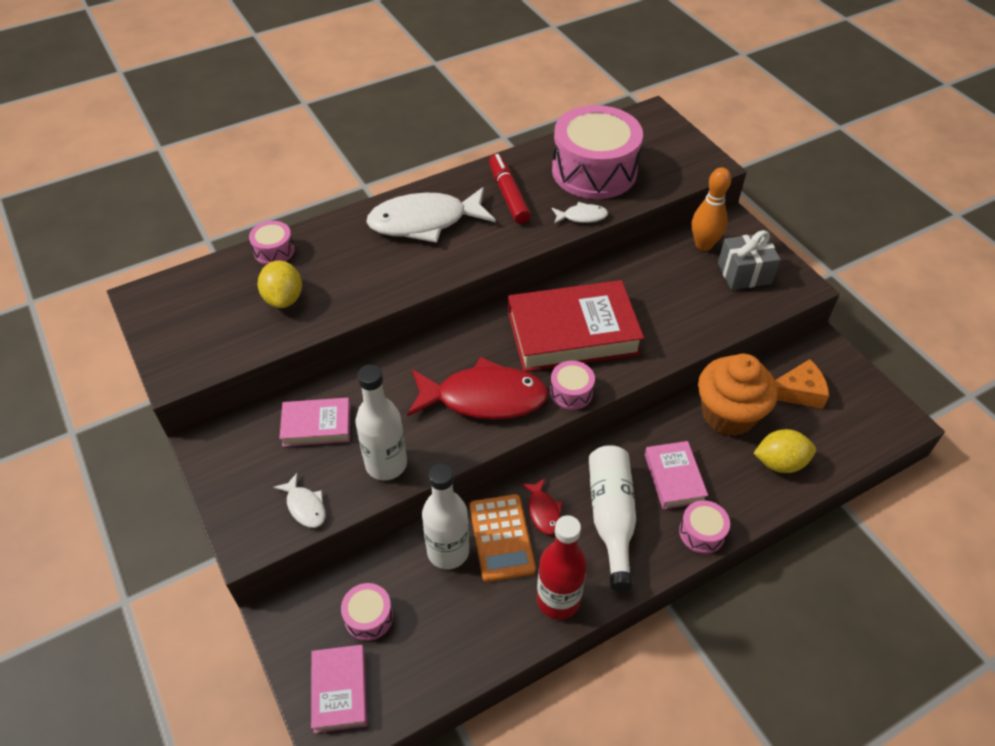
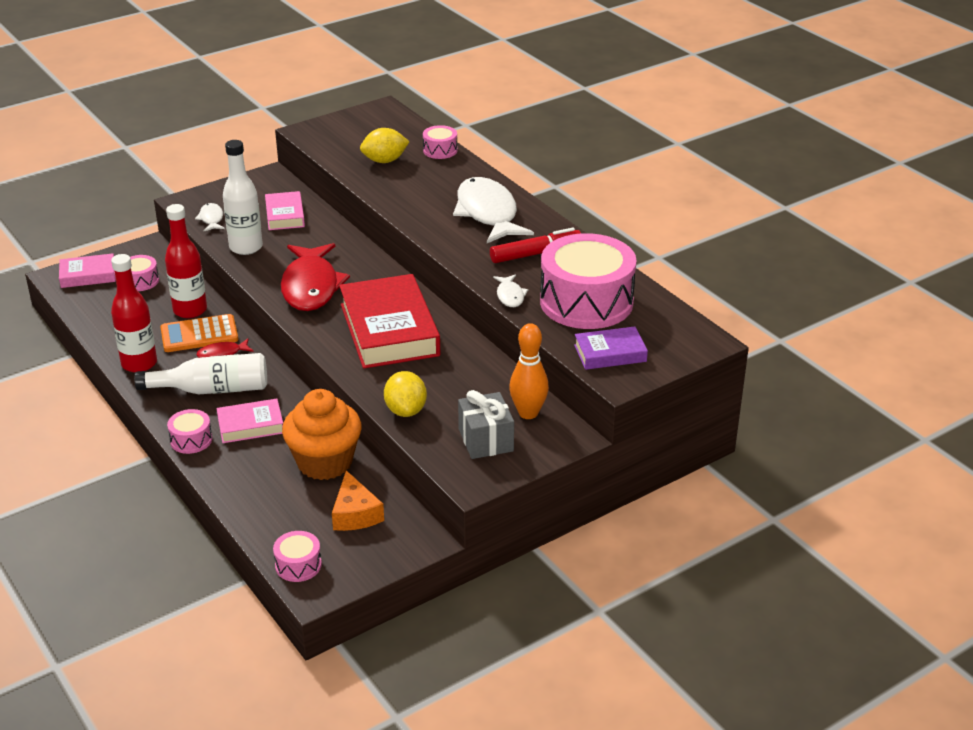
camera: 85 degrees right, 15 degrees down
white fish [273,473,326,528] -> white fish turned 120 degrees clockwise [195,203,225,231]
white bottle [422,463,469,569] -> red bottle [165,204,207,318]
pink drum [550,361,595,410] -> pink drum moved to [273,531,322,582]
yellow lemon [753,429,816,473] -> yellow lemon moved to [384,371,427,417]
none -> purple book [574,326,648,370]

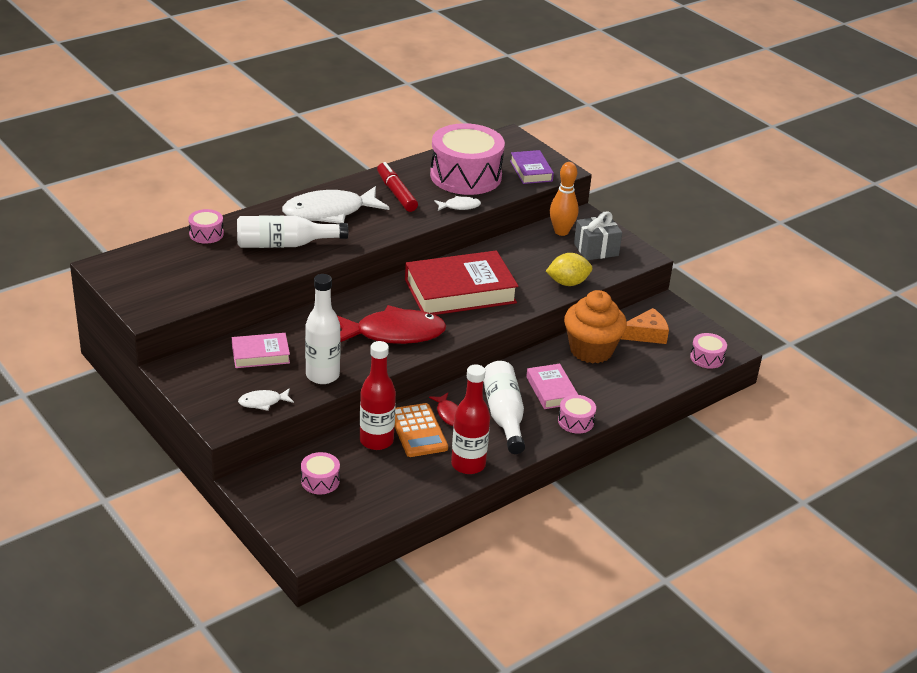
camera: 95 degrees left, 0 degrees up
pink book [59,253,116,288] -> none
yellow lemon [360,128,409,163] -> none
none -> white bottle [237,215,348,248]

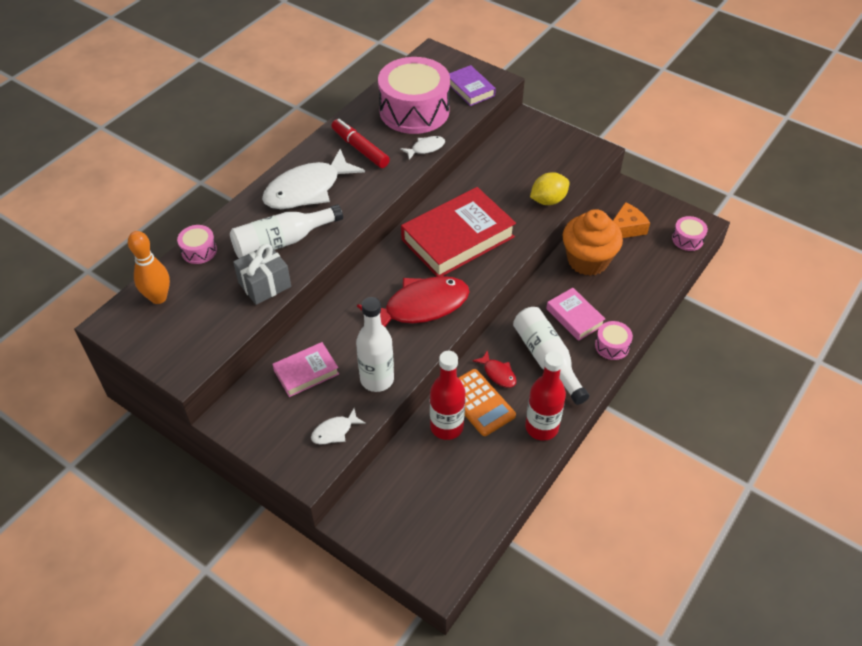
camera: 15 degrees left, 15 degrees up
pink drum [301,452,340,494] -> none
orange bowling pin [550,162,579,236] -> orange bowling pin moved to [128,231,170,304]
grey gift [574,211,622,260] -> grey gift moved to [233,244,291,305]

